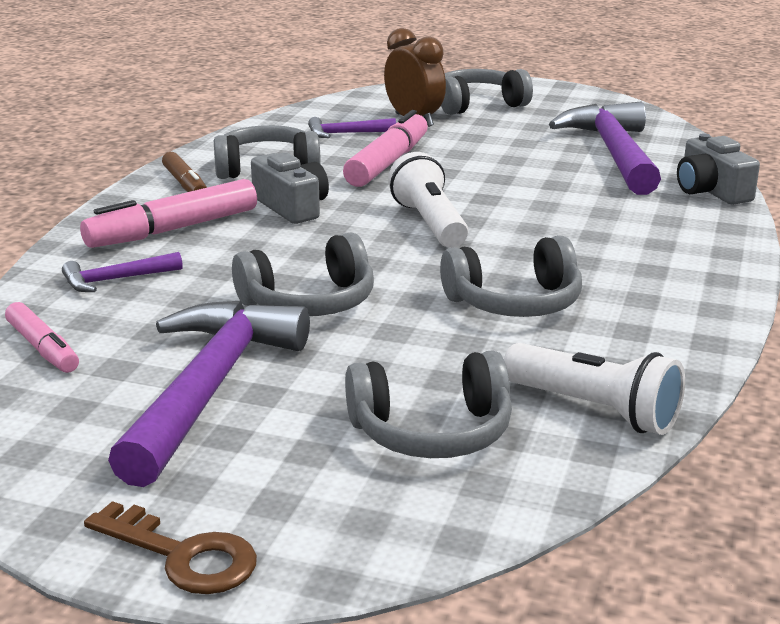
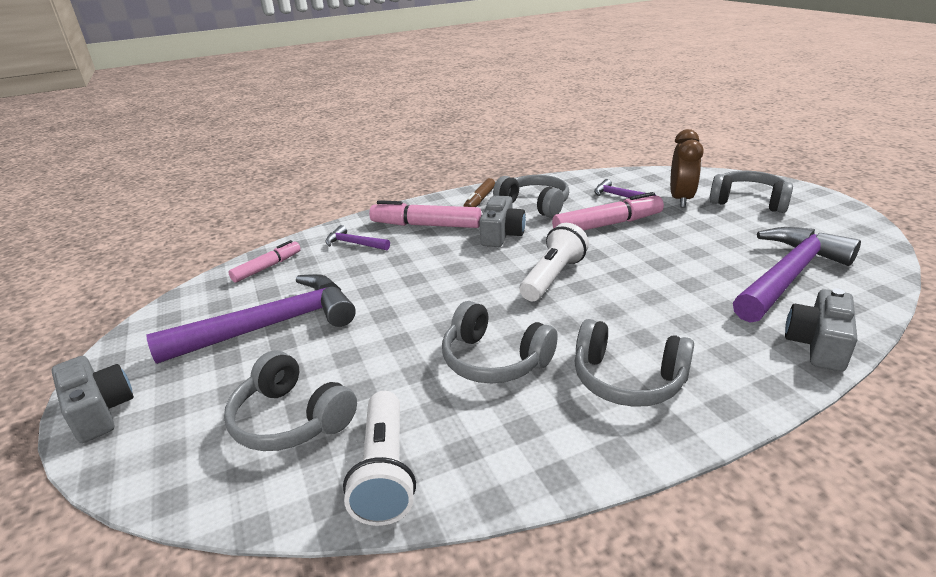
camera: 50 degrees right, 5 degrees up
pink marker [5,302,79,373] -> pink marker turned 150 degrees counterclockwise [228,240,301,283]
brown key [84,501,257,594] -> grey camera [52,356,134,443]
grey headphones [232,233,374,316] -> grey headphones moved to [574,319,694,407]

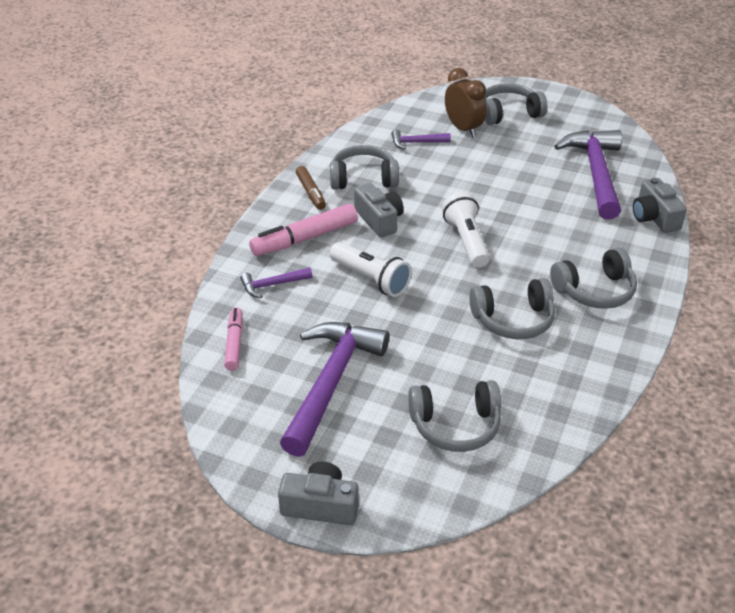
camera: 45 degrees left, 10 degrees up
white flashlight [343,391,416,526] -> white flashlight moved to [329,242,412,297]
pink marker [552,192,664,231] -> none

